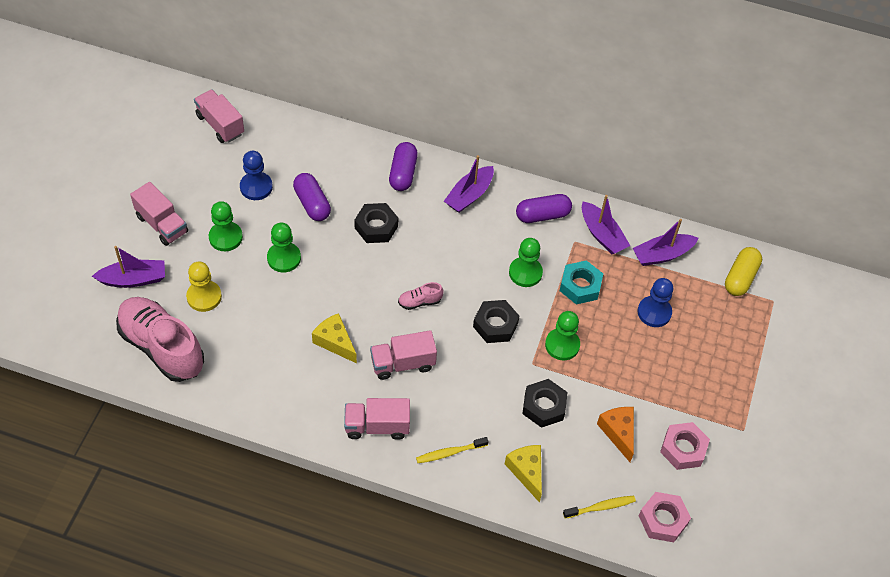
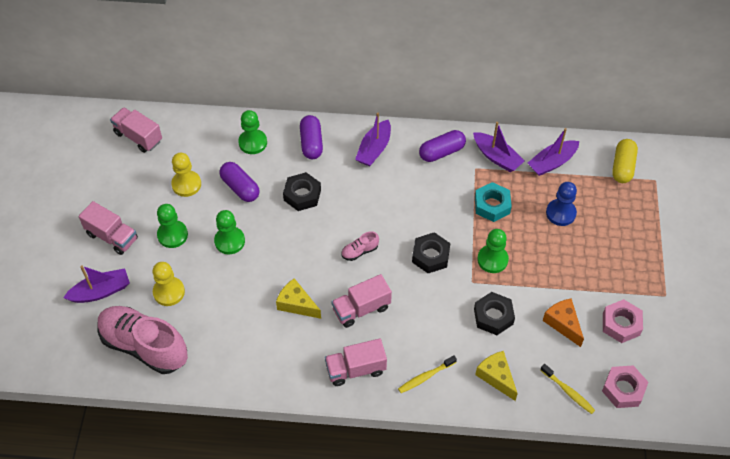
camera: 10 degrees left, 0 degrees up
blue pawn [240,151,273,200] -> yellow pawn [171,153,201,197]
green pawn [509,238,543,287] -> green pawn moved to [238,110,267,154]
yellow toothbrush [563,495,636,519] -> yellow toothbrush turned 75 degrees clockwise [541,364,595,414]

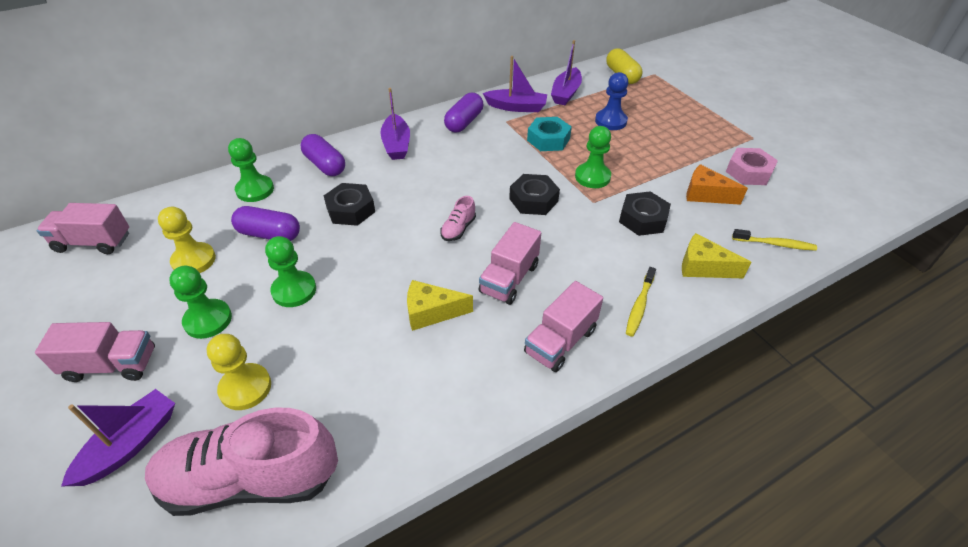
camera: 35 degrees left, 10 degrees down
pink nut [602,365,648,408] -> none

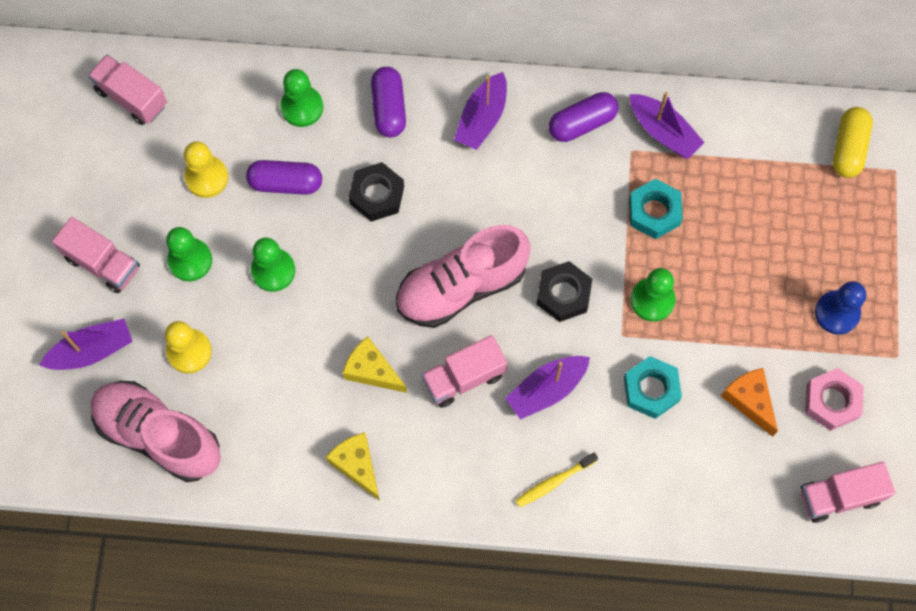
camera: 35 degrees right, 25 degrees up
purple capsule [231,206,300,241] -> purple capsule turned 45 degrees counterclockwise [246,160,322,195]
pink shoe [440,196,476,241] -> pink shoe [396,225,531,328], size x2.43
pink truck [524,281,603,372] -> pink truck moved to [800,462,895,523]
purple boat [551,40,582,105] -> purple boat moved to [505,356,590,420]
blue pawn [595,72,628,130] -> blue pawn moved to [815,281,866,335]
black nut [619,191,671,236] -> turquoise nut [624,356,682,419]
yellow cheese [682,233,751,278] -> yellow cheese moved to [326,432,380,501]
yellow toothbrush [732,229,817,251] -> none

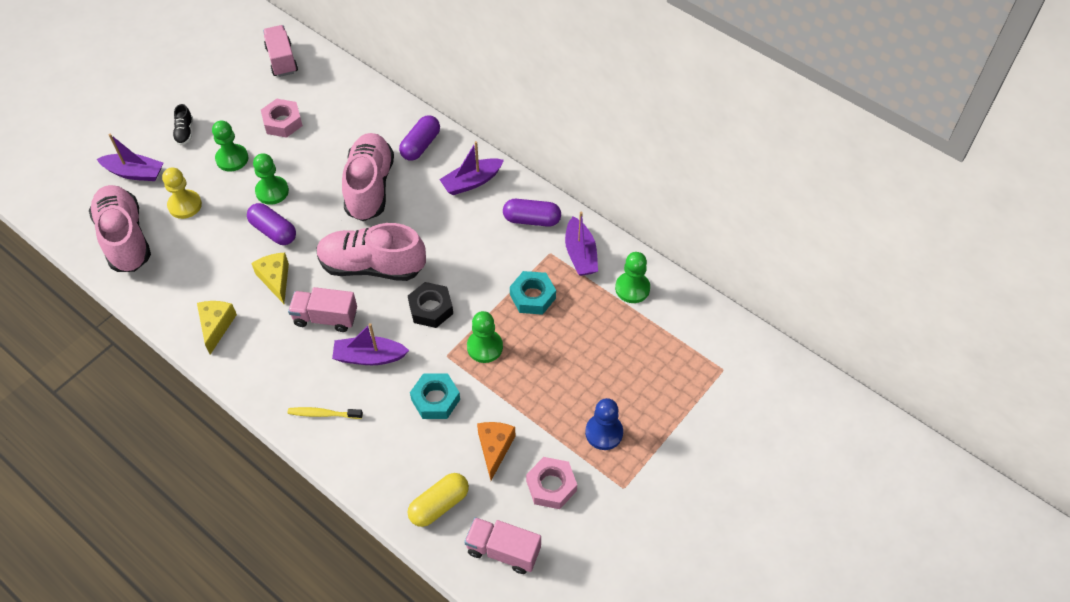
camera: 35 degrees right, 15 degrees down
pink truck [52,217,140,293] -> black shoe [173,104,193,145]
yellow pawn [184,141,228,198] -> pink nut [261,99,303,138]
purple capsule [246,160,322,195] -> purple capsule moved to [247,203,296,245]
green pawn [280,69,323,127] -> green pawn moved to [615,252,650,303]
black nut [349,162,404,222] -> pink shoe [342,133,394,221]
yellow capsule [833,107,873,178] -> yellow capsule moved to [408,473,469,527]

